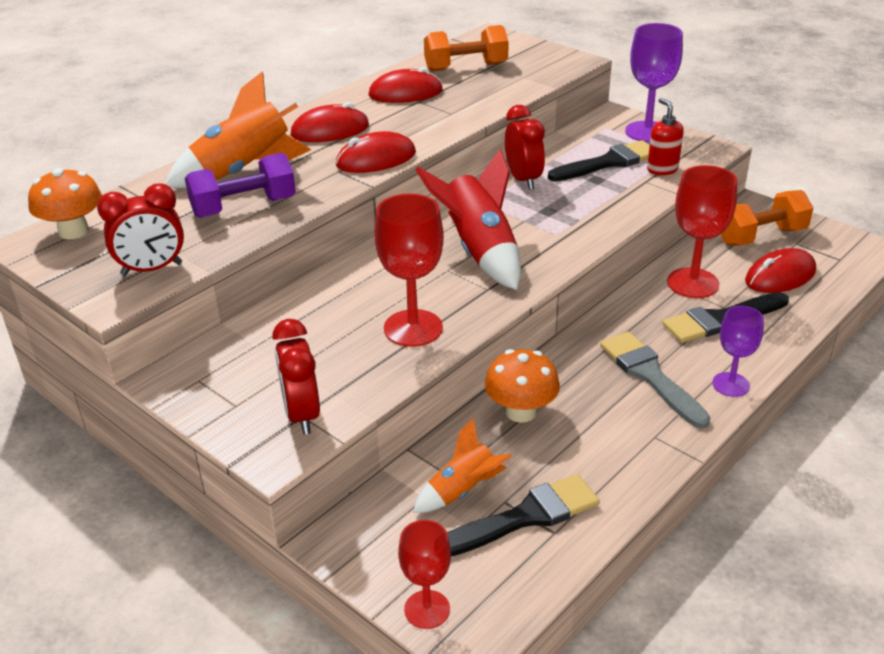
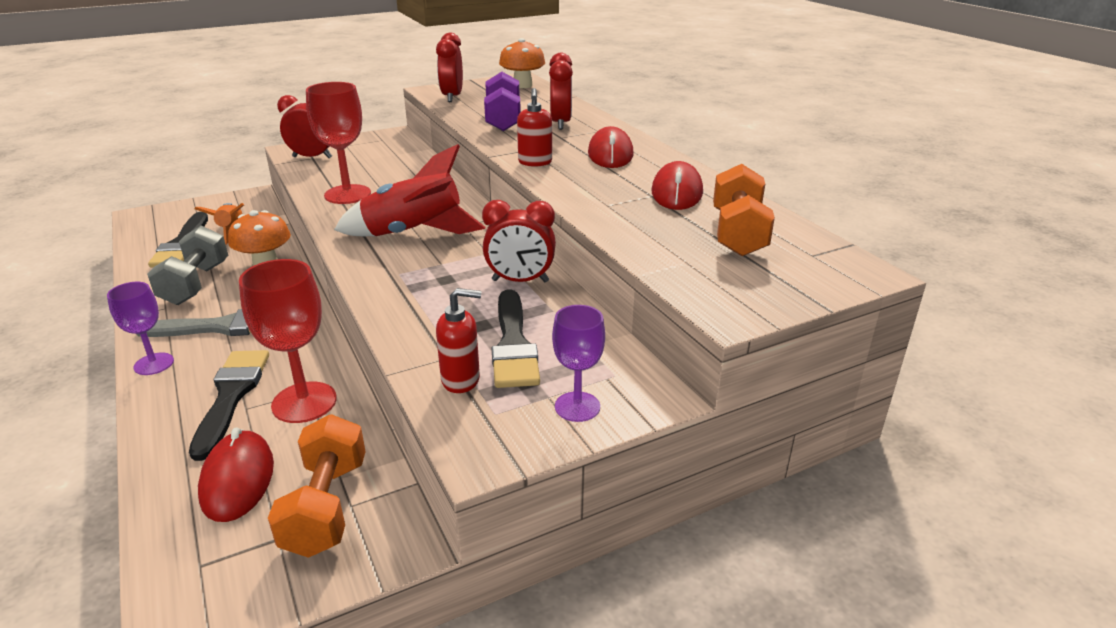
camera: 110 degrees right, 5 degrees down
orange rocket [165,71,311,188] -> red clock [549,53,573,130]
red mouse [336,131,416,173] -> red soap dispenser [517,88,552,167]
red goblet [398,520,451,629] -> none
purple goblet [625,23,683,142] -> purple goblet [552,305,605,422], size x0.62
none -> grey dumbbell [147,226,228,305]

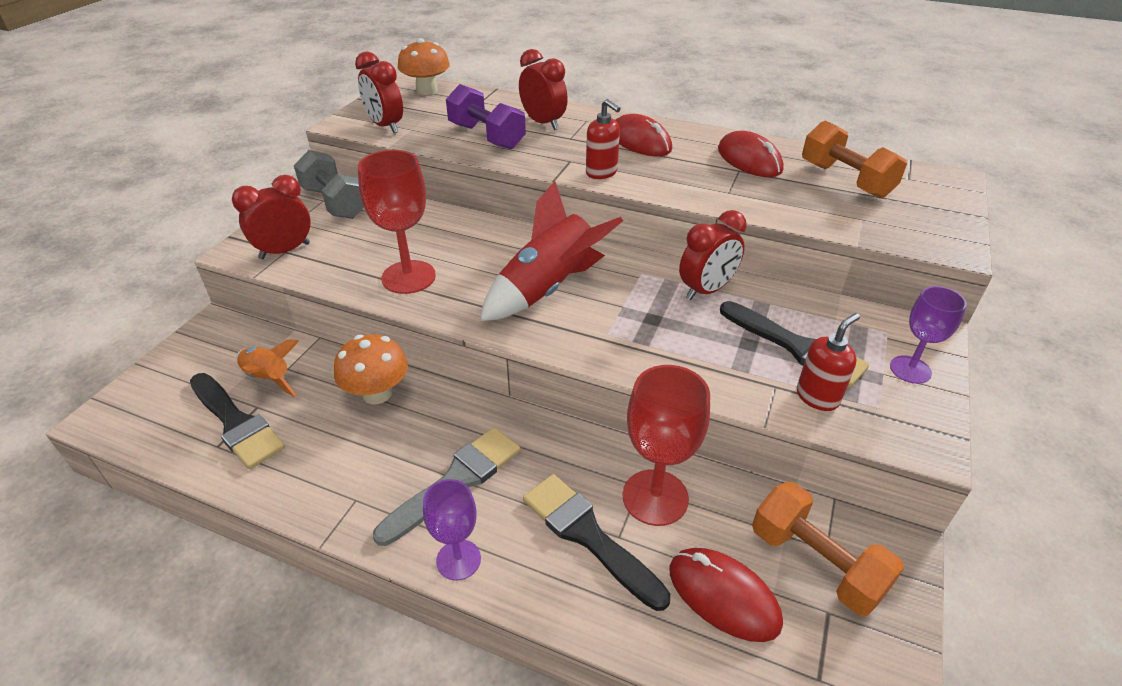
camera: 40 degrees left, 10 degrees up
grey dumbbell [147,226,228,305] -> grey dumbbell moved to [294,150,364,219]

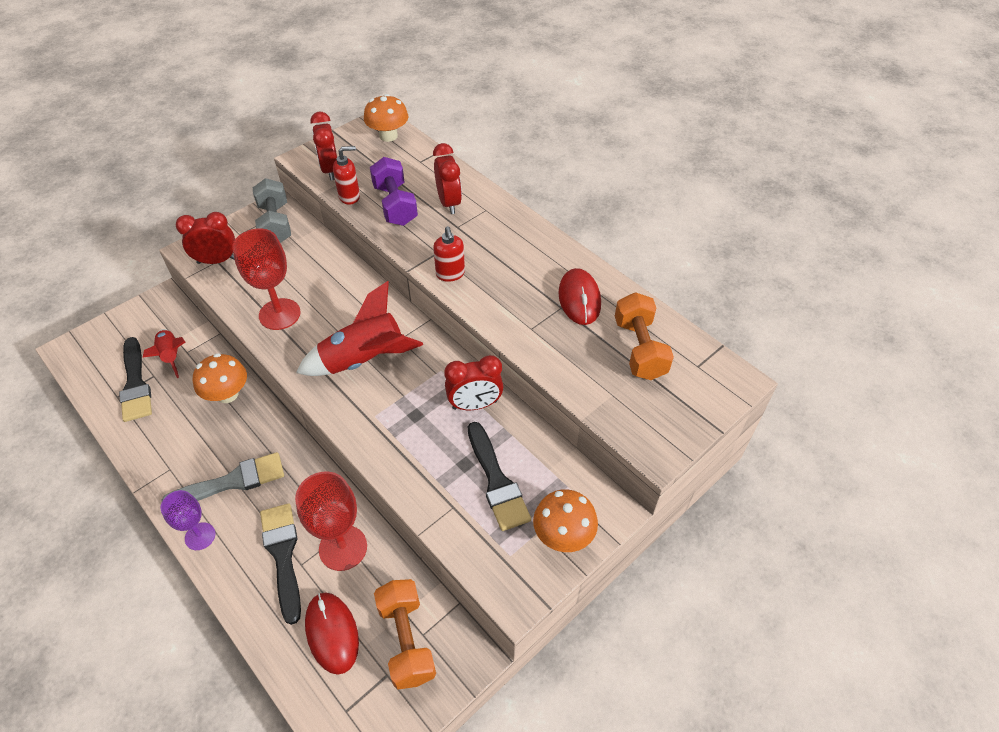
camera: 25 degrees right, 10 degrees up
orange rocket [236,339,299,397] -> red rocket [143,329,186,378]
red mouse [616,114,672,156] -> none
red soap dispenser [797,313,860,411] -> red soap dispenser moved to [333,146,360,205]
purple goblet [890,286,967,384] -> orange mushroom [533,489,598,552]

